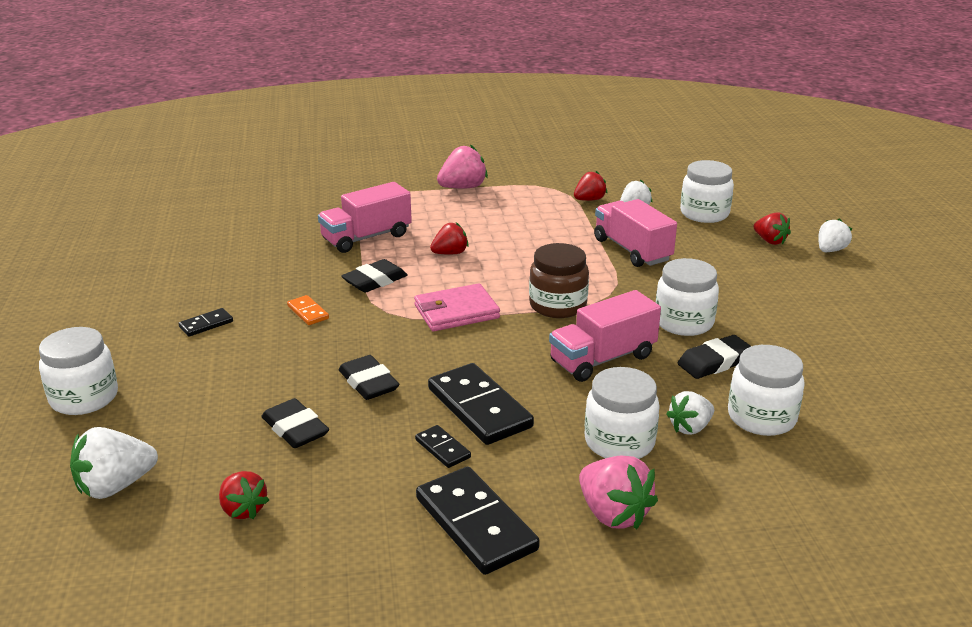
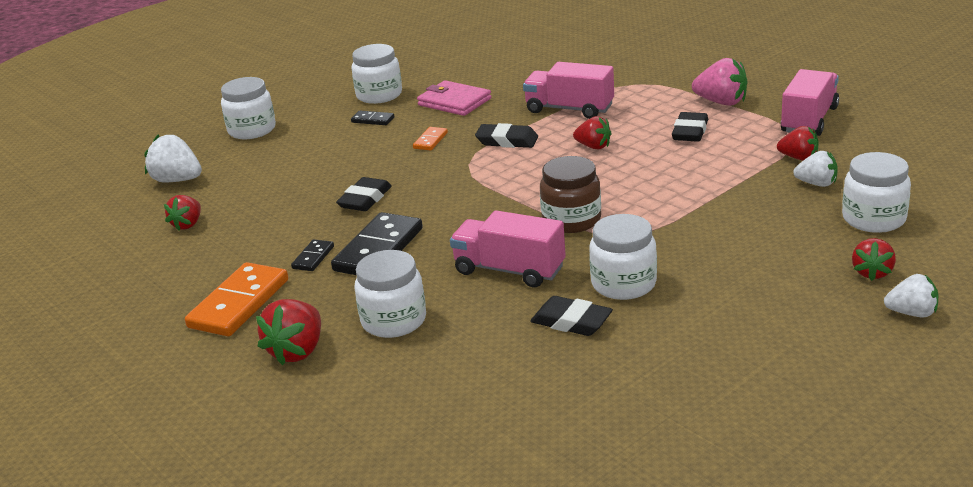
camera: 60 degrees right, 0 degrees up
black eraser [262,398,329,448] -> black eraser moved to [672,112,708,142]
pink wallet [414,283,500,331] -> pink wallet moved to [417,80,491,116]
black domino [416,467,540,575] -> orange domino [185,262,289,336]
pink strawberry [579,456,658,529] -> red strawberry [256,299,321,366]
pink truck [594,199,677,267] -> pink truck moved to [781,69,839,136]
white strawberry [666,391,714,435] -> none
white jar [728,345,805,436] -> white jar moved to [351,44,402,104]

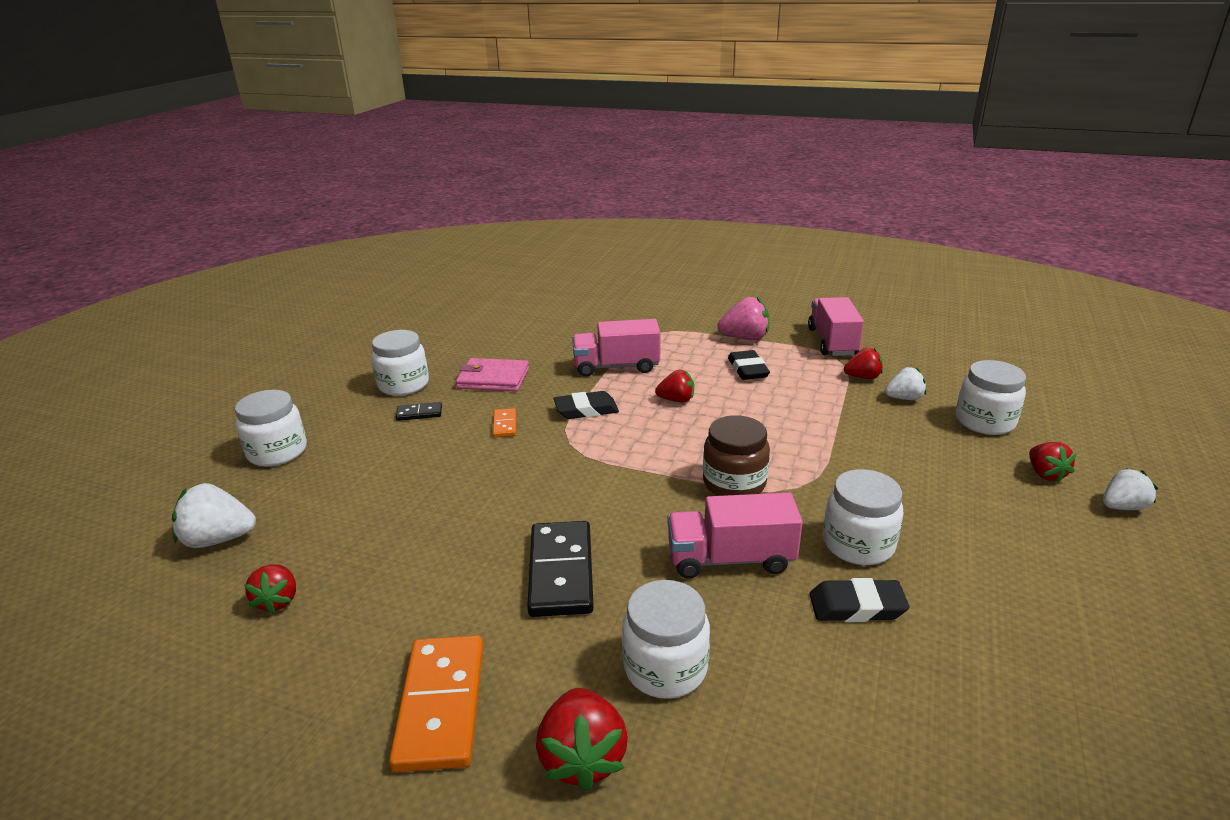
camera: 30 degrees left, 0 degrees up
black domino [291,239,334,271] -> none
black eraser [336,177,392,211] -> none

